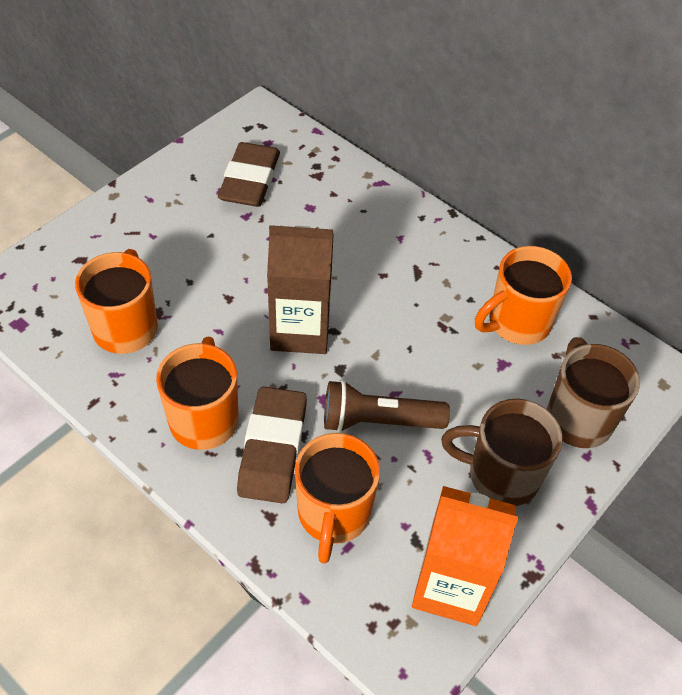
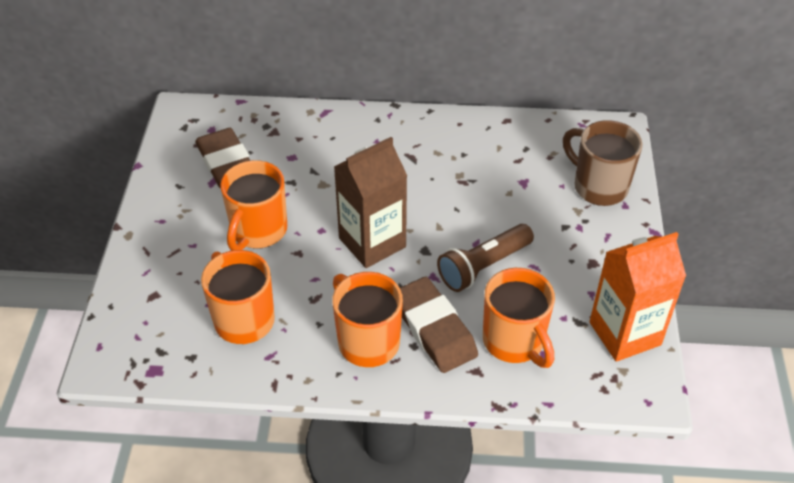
camera: 35 degrees left, 5 degrees down
brown mug [441,399,563,506] -> none
orange mug [475,246,572,345] -> orange mug moved to [220,160,287,251]

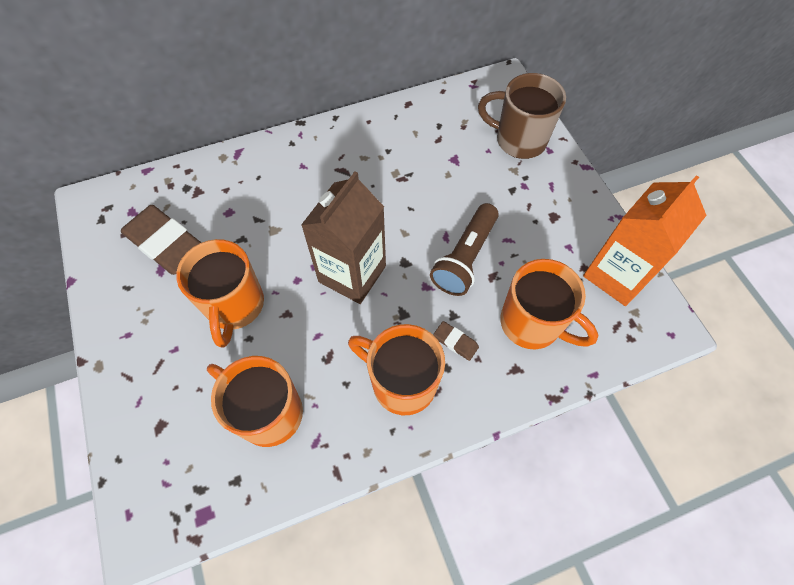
camera: 25 degrees left, 15 degrees up
brown eraser [400,277,478,373] -> brown eraser [433,321,479,361], size x0.43

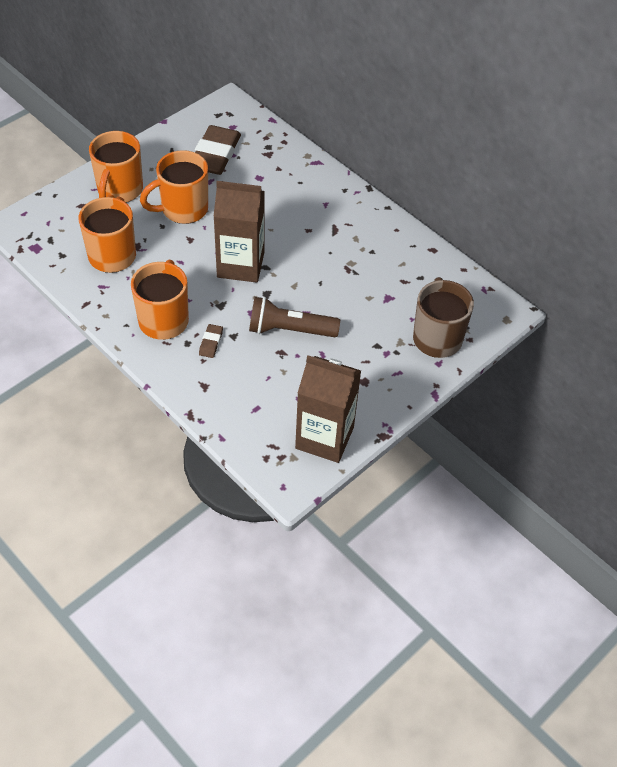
camera: 65 degrees right, 10 degrees down
orange mug [500,259,598,349] -> orange mug moved to [89,131,143,203]
orange carton [583,175,707,306] -> brown carton [295,355,361,463]

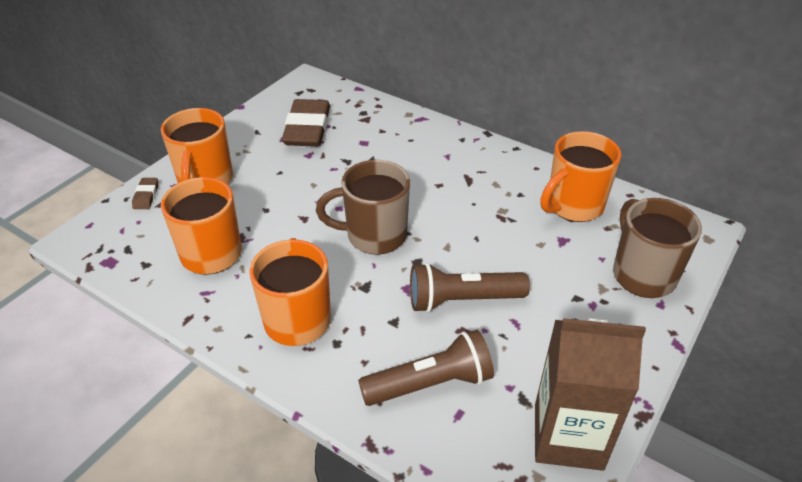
camera: 10 degrees left, 10 degrees down
orange mug [140,150,208,224] -> orange mug moved to [540,131,621,222]
brown eraser [199,324,223,358] -> brown eraser moved to [132,178,158,209]
brown carton [213,181,265,283] -> brown mug [316,160,410,255]
none -> brown flashlight [358,330,494,406]

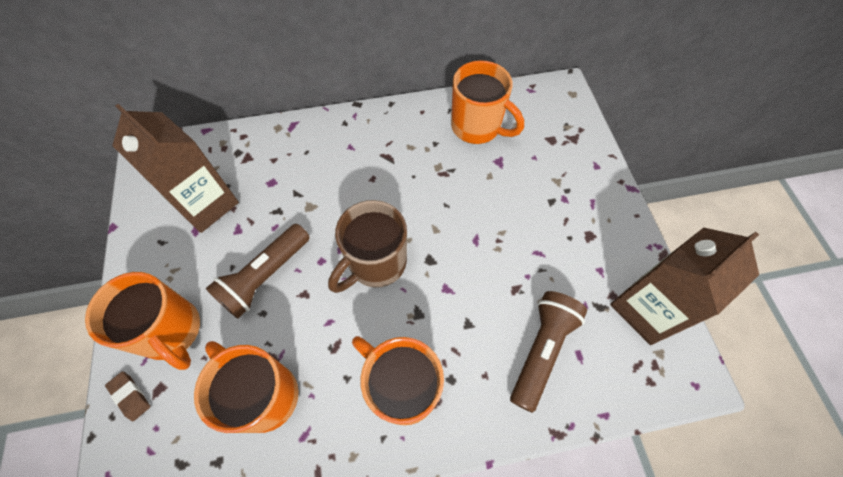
camera: 45 degrees left, 20 degrees up
brown eraser [282,99,330,147] -> brown carton [112,104,239,233]
brown flashlight [410,263,530,313] -> brown flashlight moved to [206,224,310,319]
orange mug [540,131,621,222] -> orange mug turned 60 degrees counterclockwise [451,60,524,144]
brown mug [613,198,702,298] -> none

